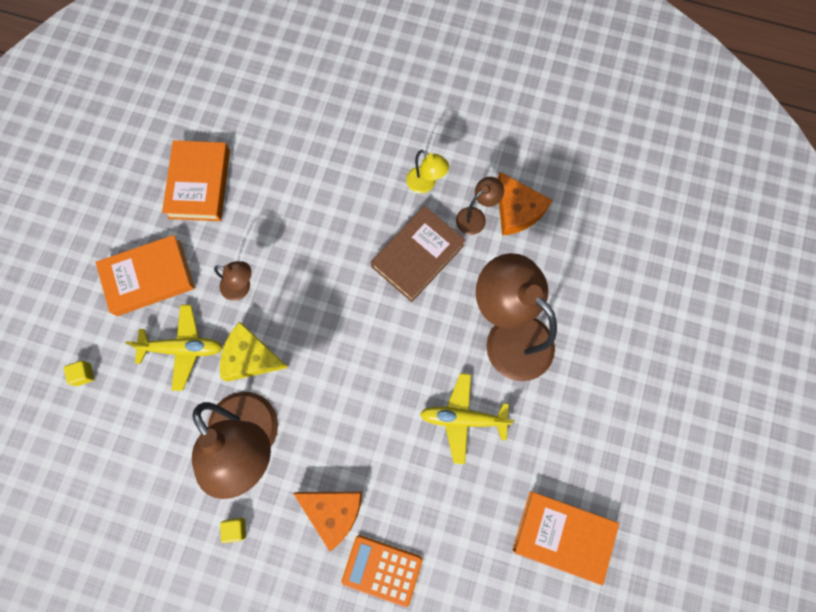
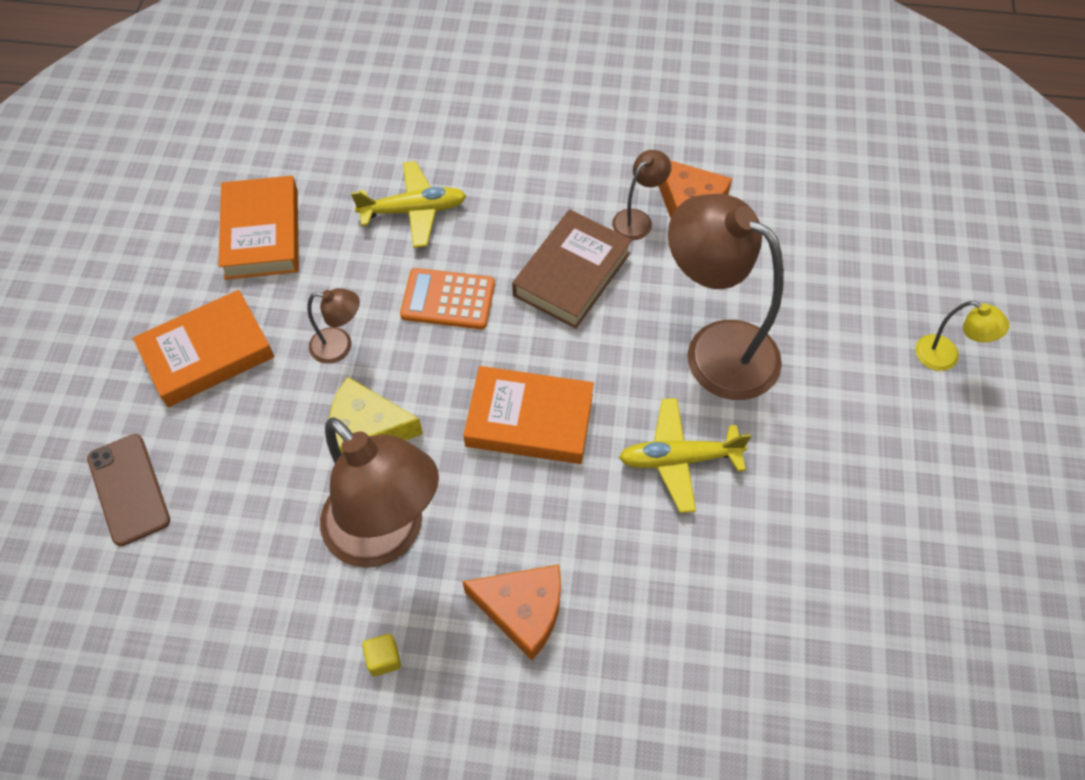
camera: 10 degrees left, 15 degrees down
yellow cube [64,361,94,386] -> brown phone [87,434,170,546]
yellow plane [125,305,223,391] -> yellow plane moved to [351,161,466,248]
orange calculator [342,535,422,607] -> orange calculator moved to [400,268,495,329]
yellow lamp [406,150,449,193] -> yellow lamp moved to [916,301,1009,371]
orange book [513,491,619,585] -> orange book moved to [463,366,594,464]

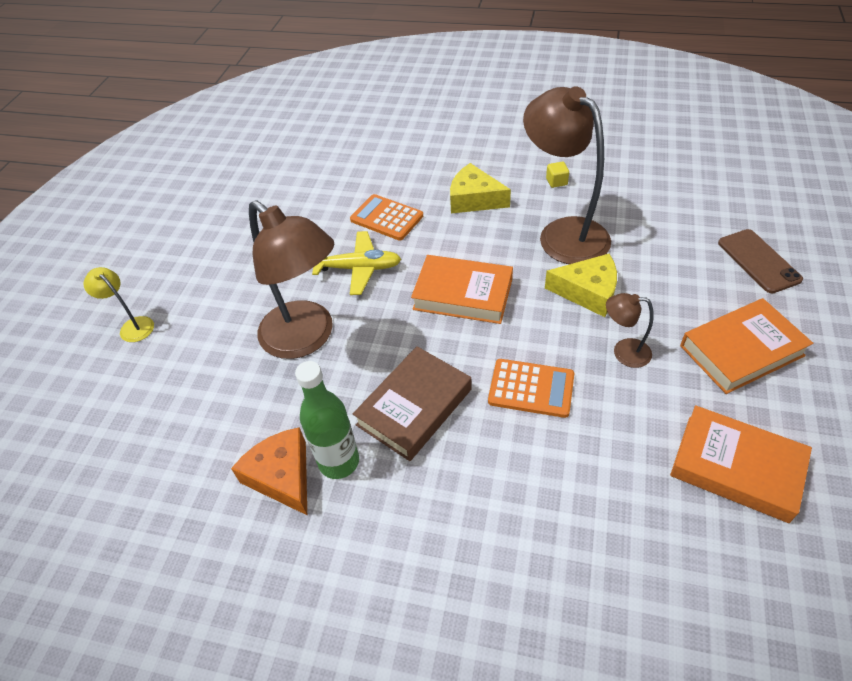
camera: 170 degrees left, 10 degrees down
orange book [218,176,299,280] -> orange book turned 60 degrees counterclockwise [670,405,812,523]
yellow plane [351,161,466,248] -> none
orange cheese [462,564,561,660] -> yellow cheese [450,163,511,213]
brown lamp [612,150,671,240] -> green bottle [295,361,359,479]
none -> orange calculator [350,194,423,241]

